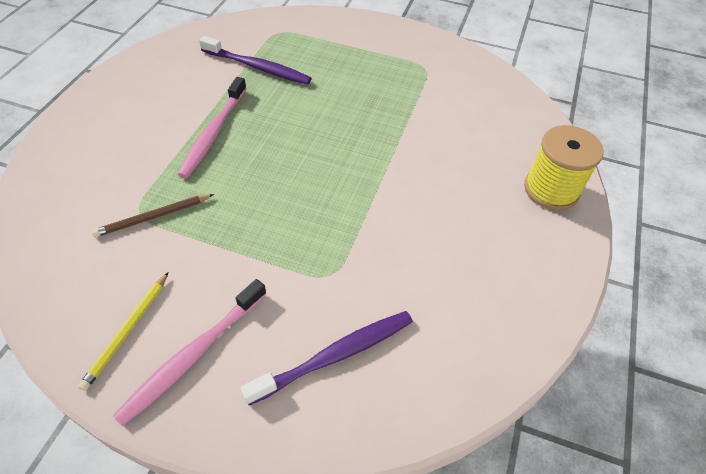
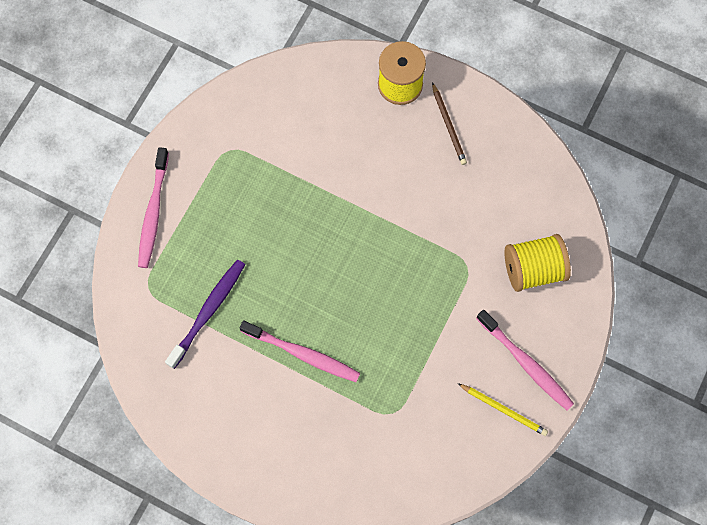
camera: 80 degrees left, 20 degrees up
brown pencil [92,194,214,237] -> brown pencil moved to [432,82,467,165]
purple toothbrush [241,311,413,405] -> yellow spool [504,234,571,292]
none -> pink toothbrush [138,147,169,268]

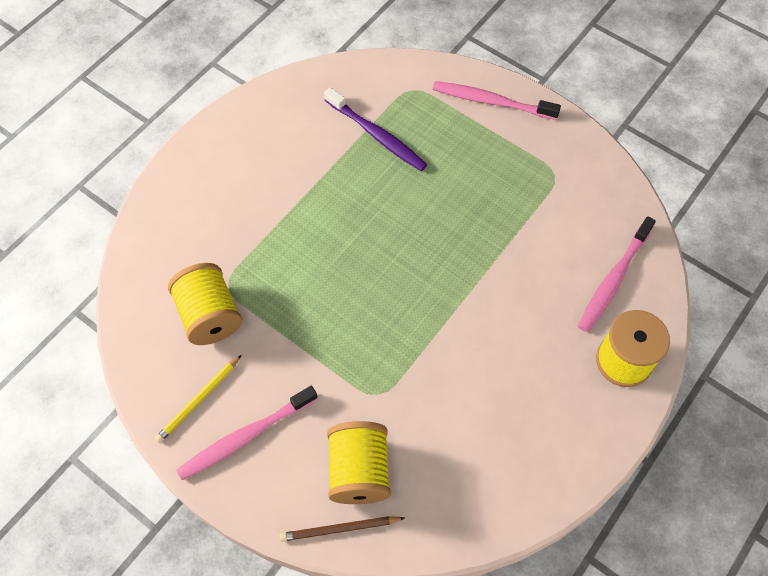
camera: 100 degrees right, 10 degrees down
pink toothbrush [239,321,360,382] -> pink toothbrush moved to [578,216,656,332]
brown pencil [432,82,467,165] -> brown pencil moved to [280,516,405,541]
none -> yellow spool [168,263,242,345]

